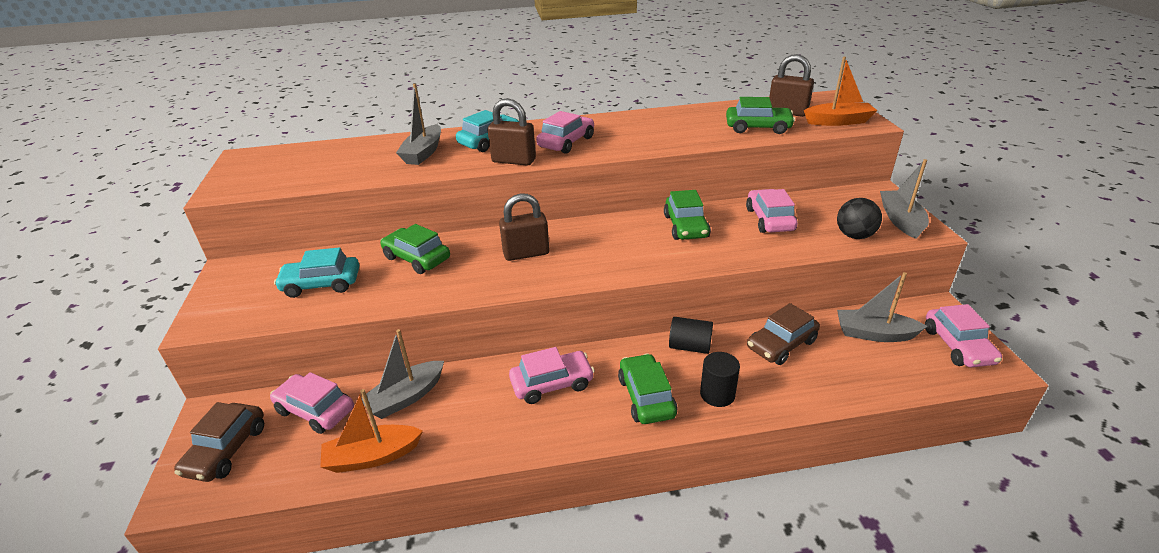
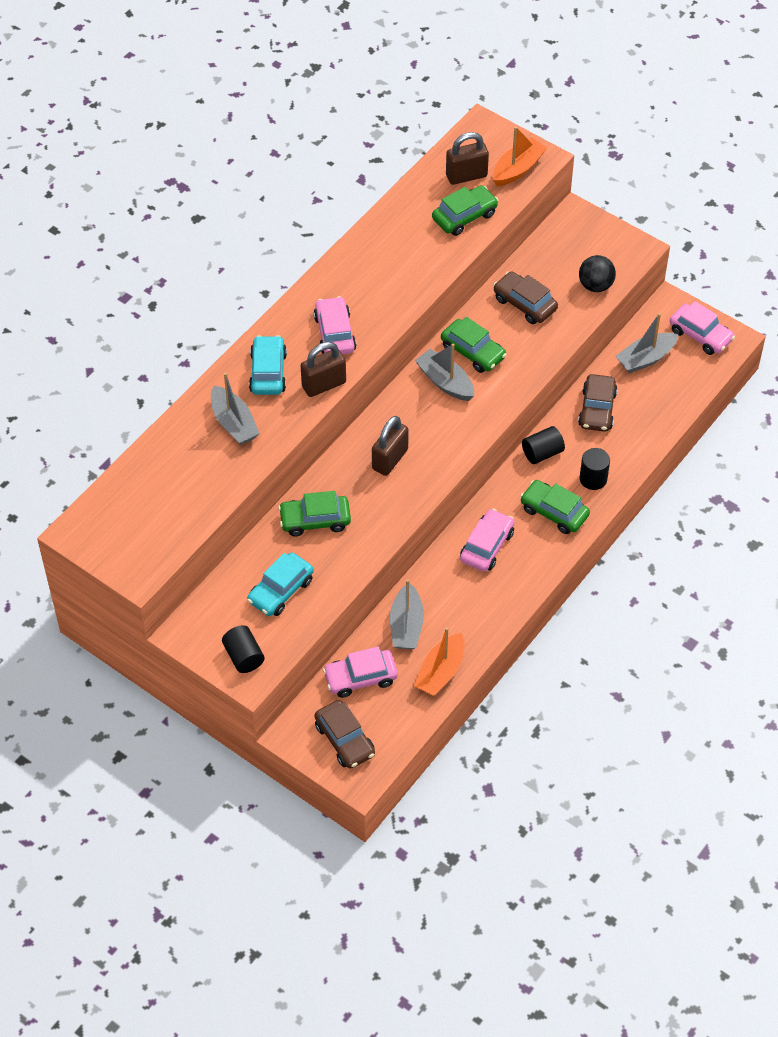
camera: 45 degrees left, 20 degrees up
pink car [746,189,798,233] -> brown car [493,271,558,324]
grey boat [880,159,929,239] -> grey boat moved to [415,343,474,401]
none -> black cylinder [222,625,265,673]

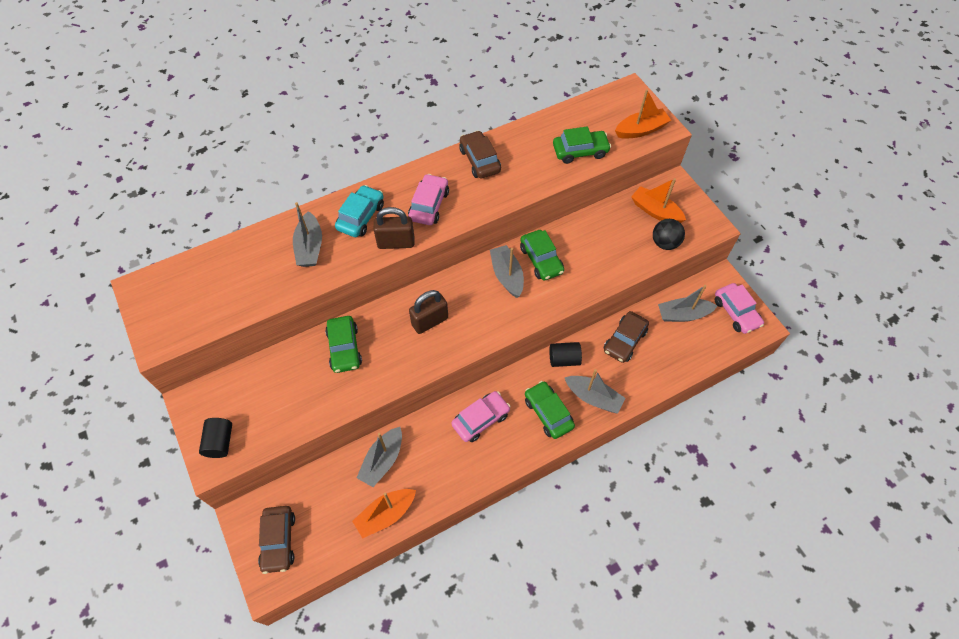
camera: 25 degrees right, 5 degrees up
turquoise car [247,553,314,616] -> none
green car [278,491,351,536] -> green car turned 120 degrees counterclockwise [325,316,362,373]
pink car [323,647,398,698] -> none
brown padlock [446,132,489,185] -> none
brown car [493,271,558,324] -> brown car moved to [459,130,501,179]
black cylinder [580,448,610,490] -> grey boat [565,369,625,414]
none -> orange boat [631,178,686,223]

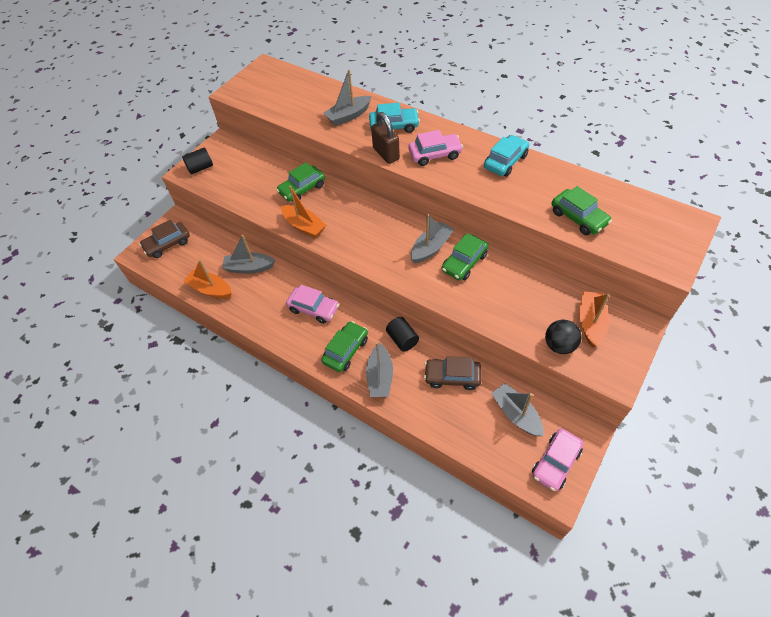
camera: 65 degrees right, 5 degrees down
brown padlock [409,290,448,334] -> none
brown car [459,130,501,179] -> turquoise car [484,135,529,177]
orange boat [615,89,671,139] -> orange boat moved to [281,186,326,238]

